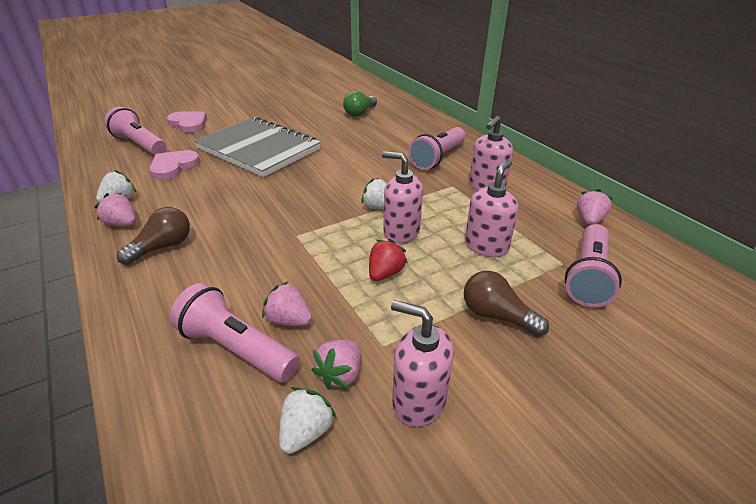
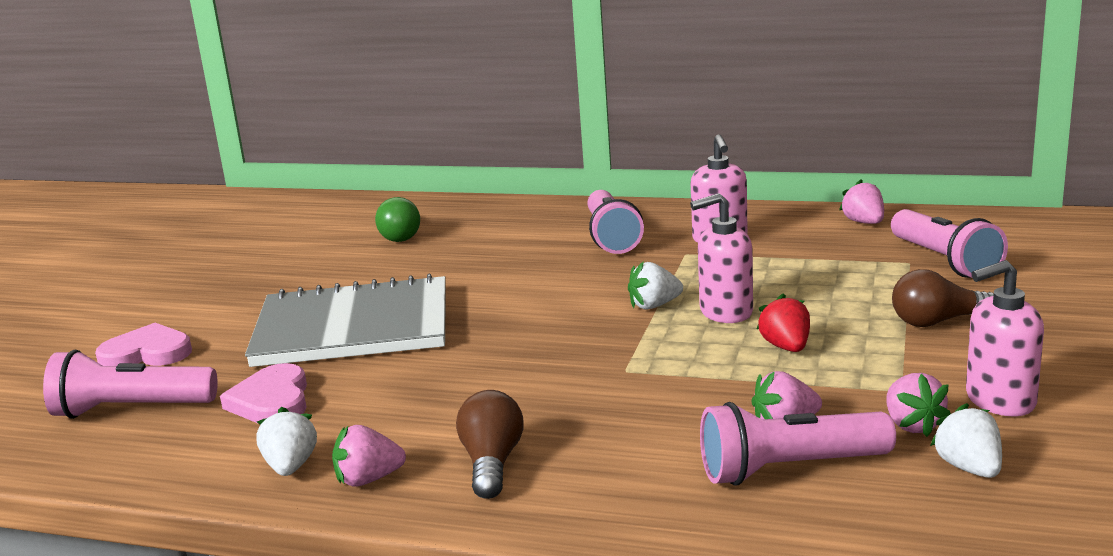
camera: 40 degrees left, 15 degrees down
pink soap dispenser [465,160,518,257] -> none

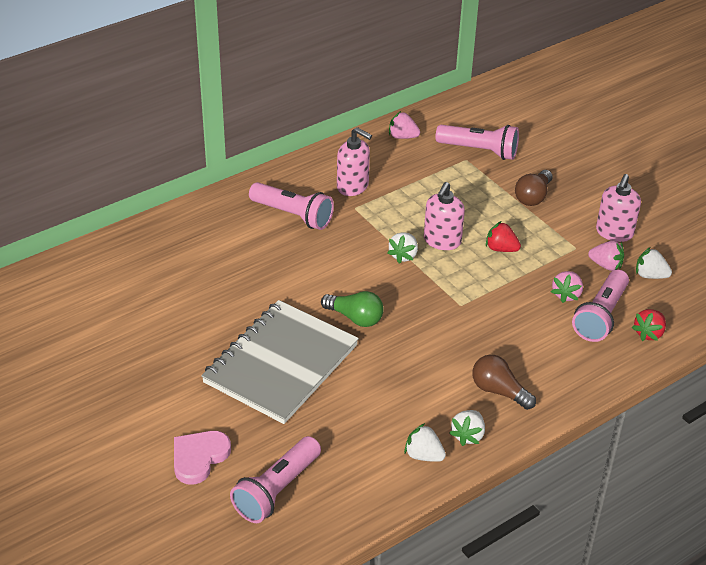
camera: 55 degrees left, 20 degrees up
pink heart [220,363,307,423] -> none
pink strawberry [332,425,406,487] -> white strawberry [449,410,485,446]
green light bulb [375,197,420,242] -> green light bulb moved to [321,291,384,327]
none -> red strawberry [632,309,666,341]

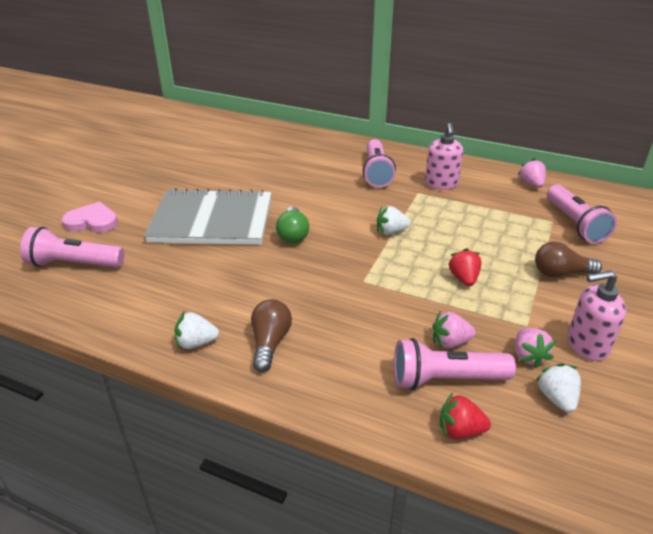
camera: 60 degrees right, 5 degrees down
white strawberry [404,423,446,462] -> none
pink soap dispenser [424,182,465,250] -> none

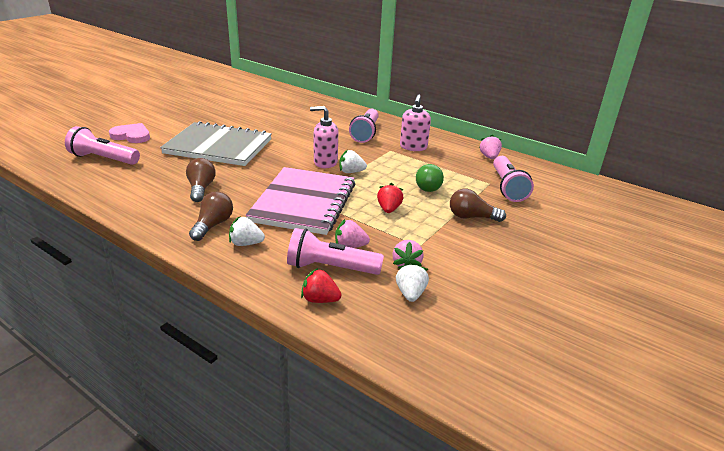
camera: 10 degrees right, 5 degrees down
white strawberry [174,312,219,349] -> white strawberry moved to [229,216,265,246]
green light bulb [276,206,309,244] -> green light bulb moved to [416,164,444,192]
pink soap dispenser [567,271,626,361] -> pink soap dispenser moved to [310,106,338,168]
none -> brown light bulb [186,158,216,202]
none -> pink notebook [246,167,355,235]

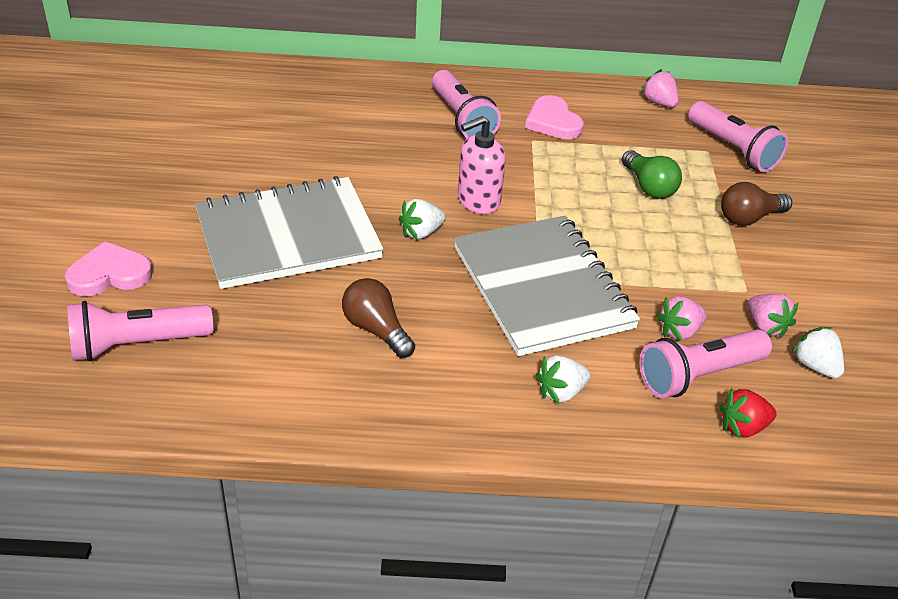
camera: 35 degrees left, 10 degrees up
brown light bulb [189,192,233,241] -> none
pink notebook [246,167,355,235] -> grey notebook [454,216,640,356]
white strawberry [339,150,367,173] -> white strawberry moved to [399,199,445,239]
red strawberry [377,183,403,213] -> none
pink soap dispenser [400,95,431,151] -> pink heart [525,95,584,139]

